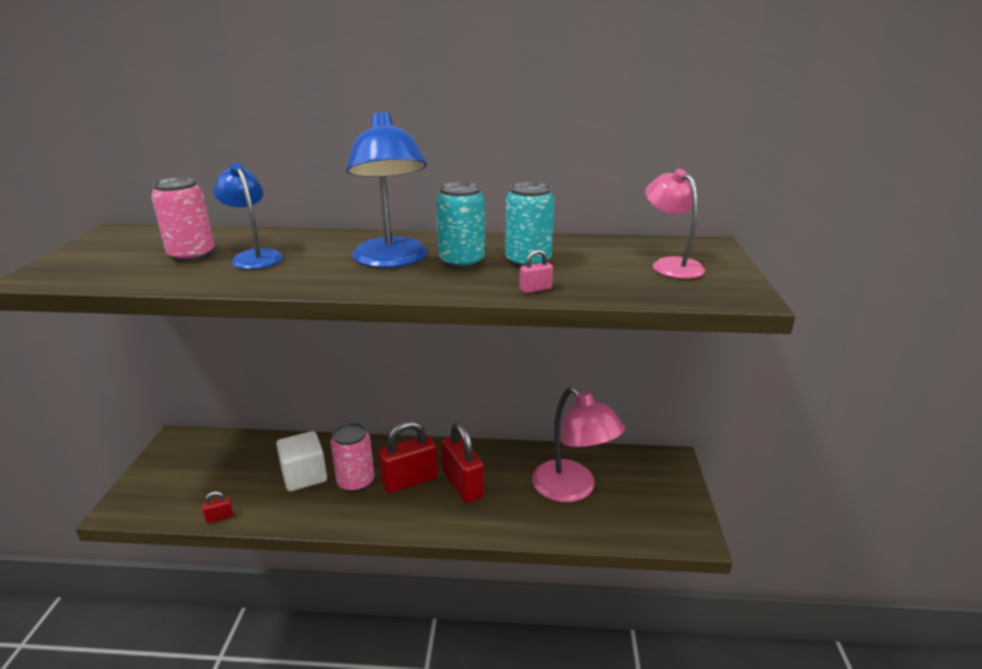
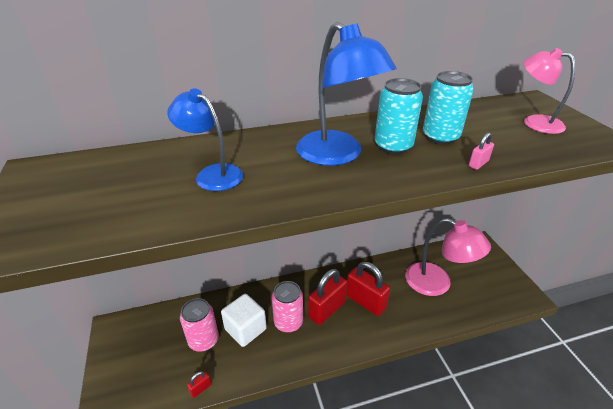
camera: 20 degrees left, 10 degrees up
pink can [151,177,214,262] -> pink can moved to [180,298,219,352]

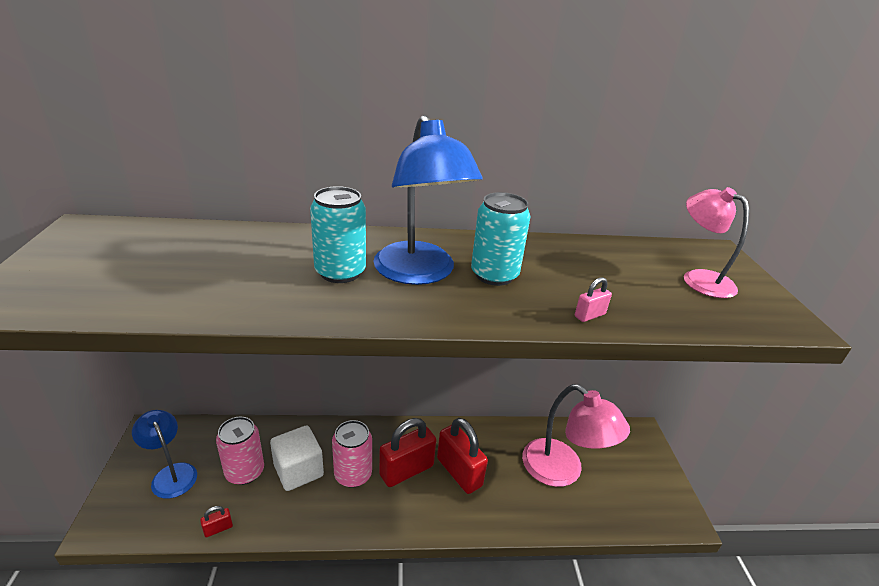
camera: 10 degrees right, 5 degrees down
blue lamp [167,88,243,191] -> blue lamp moved to [132,410,197,498]
turquoise can [423,71,474,145] -> turquoise can moved to [310,186,366,283]

